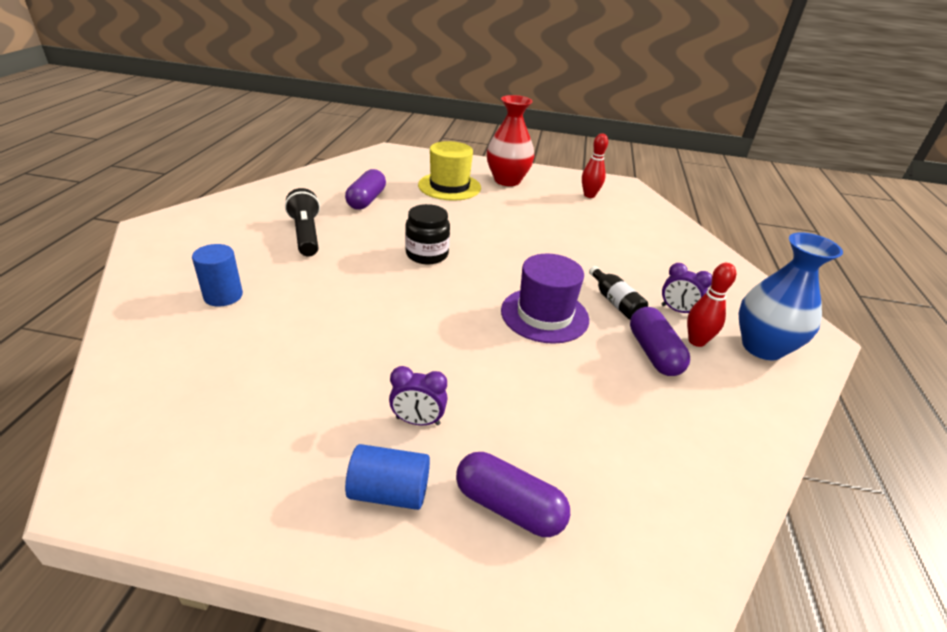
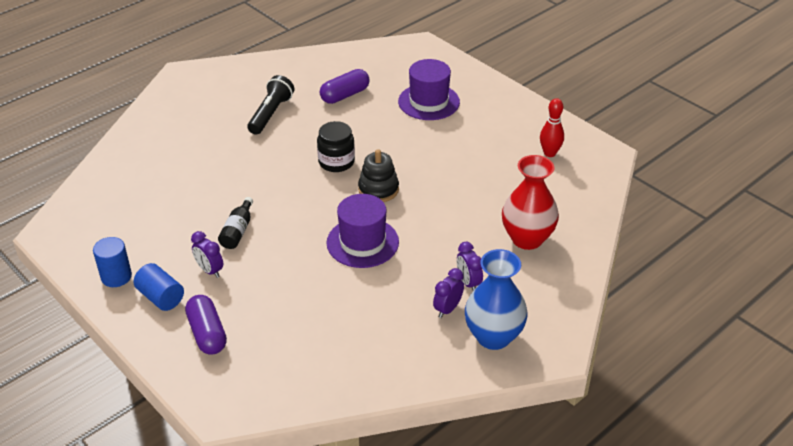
camera: 40 degrees right, 5 degrees up
blue cylinder [192,244,243,307] -> blue cylinder moved to [93,237,132,287]
yellow hat [418,141,481,201] -> purple hat [398,59,460,120]
red vase [487,95,534,186] -> red vase moved to [502,155,559,250]
black bottle [589,266,648,320] -> black bottle moved to [218,197,253,249]
purple capsule [630,307,690,376] -> none
red bowling pin [687,263,736,347] -> purple clock [433,268,464,318]
none -> black stacking toy [358,149,399,202]

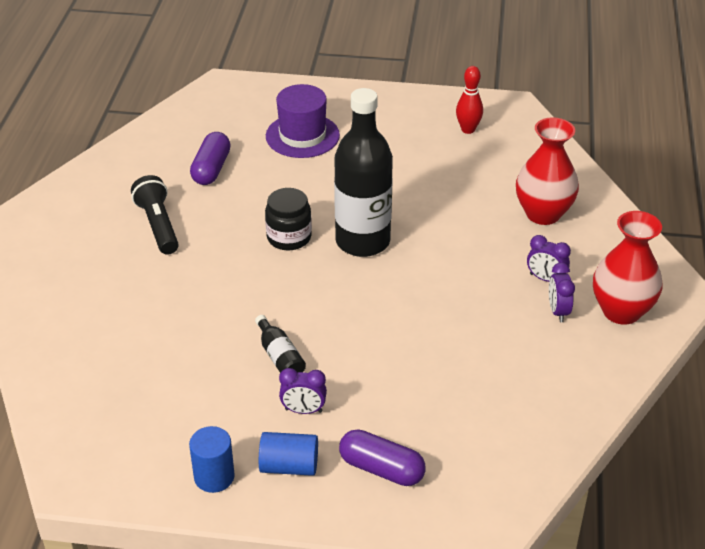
camera: 40 degrees left, 0 degrees up
purple hat [326,194,399,268] -> none
black stacking toy [358,149,399,202] -> black bottle [334,88,393,257]
blue vase [465,249,528,350] -> red vase [593,211,663,325]

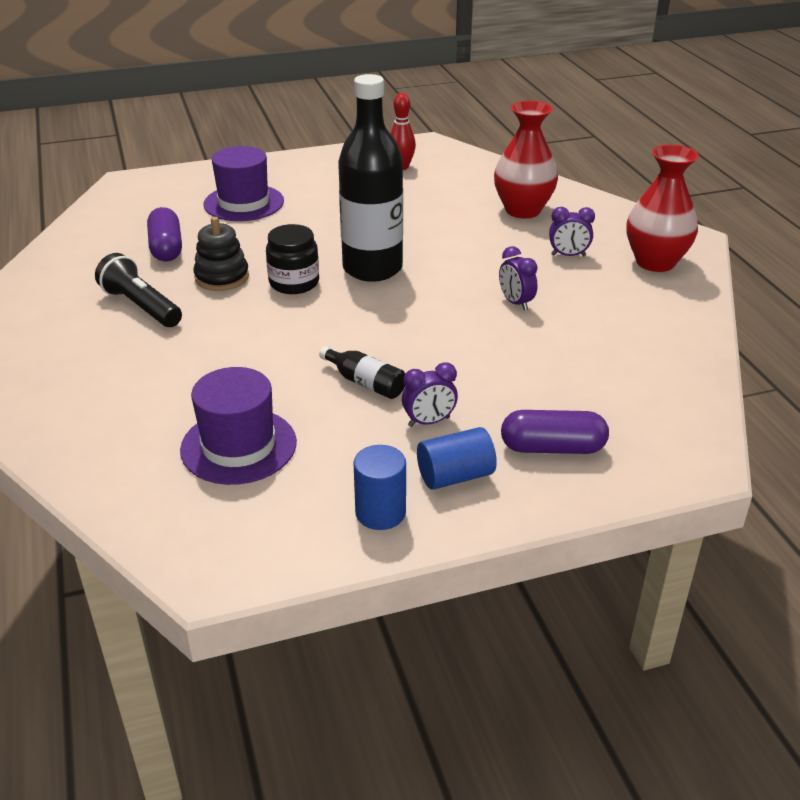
camera: 25 degrees left, 5 degrees down
purple clock [549,263,575,322] -> purple clock moved to [499,246,538,311]
none -> purple hat [180,367,297,485]
none -> black stacking toy [193,217,249,291]

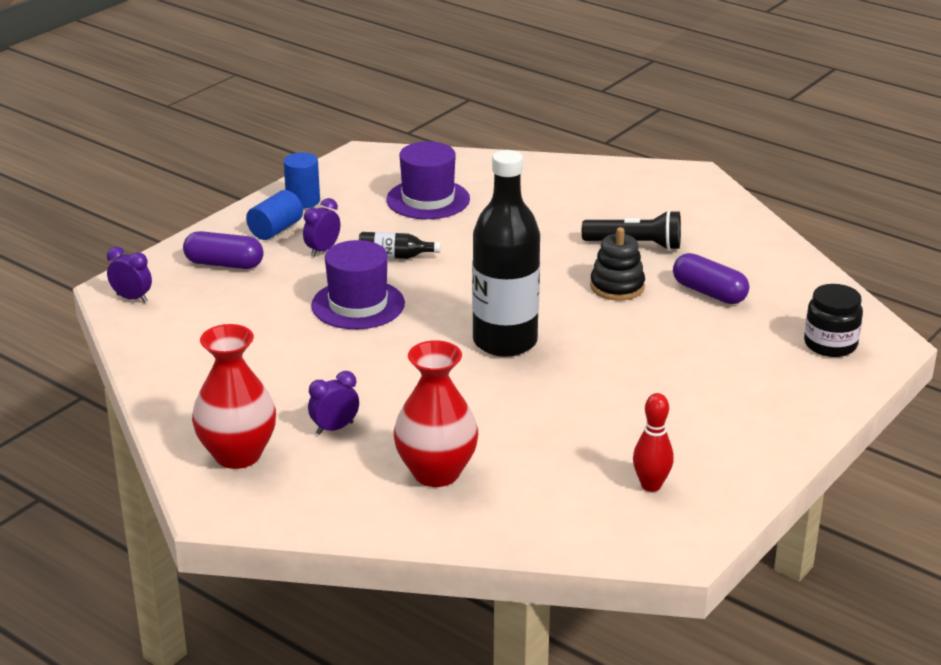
camera: 145 degrees right, 5 degrees down
purple hat [204,146,284,221] -> purple hat moved to [311,240,405,329]
black jar [266,224,319,294] -> black jar moved to [804,284,863,357]
purple clock [499,246,538,311] -> purple clock moved to [107,247,152,303]
purple capsule [501,410,609,454] -> purple capsule turned 45 degrees clockwise [183,231,264,269]

